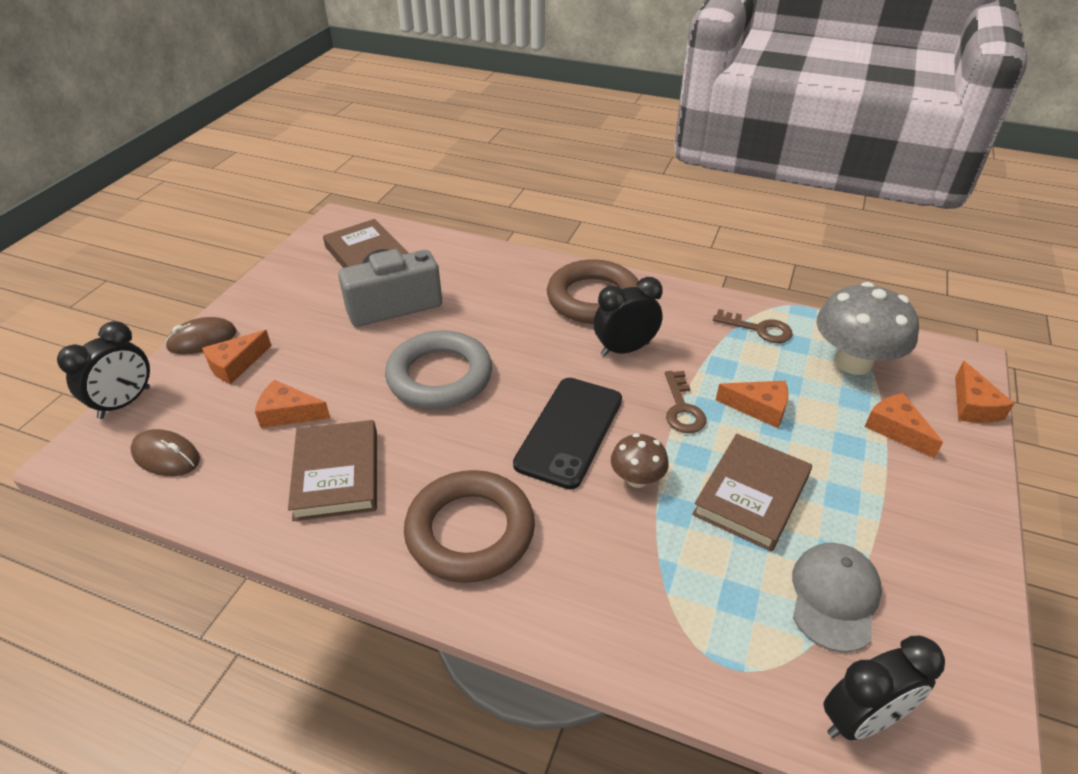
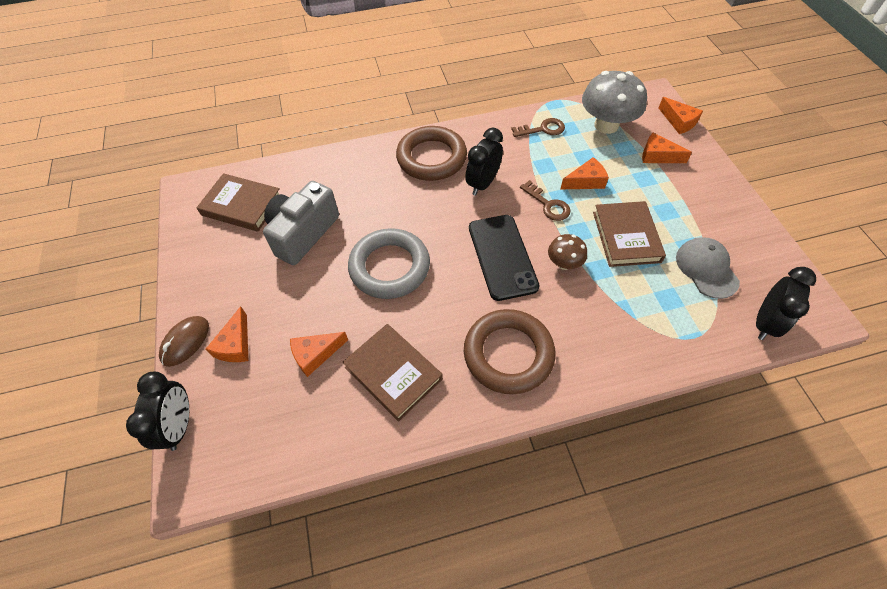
camera: 35 degrees left, 15 degrees up
brown mouse [130,429,200,476] -> none

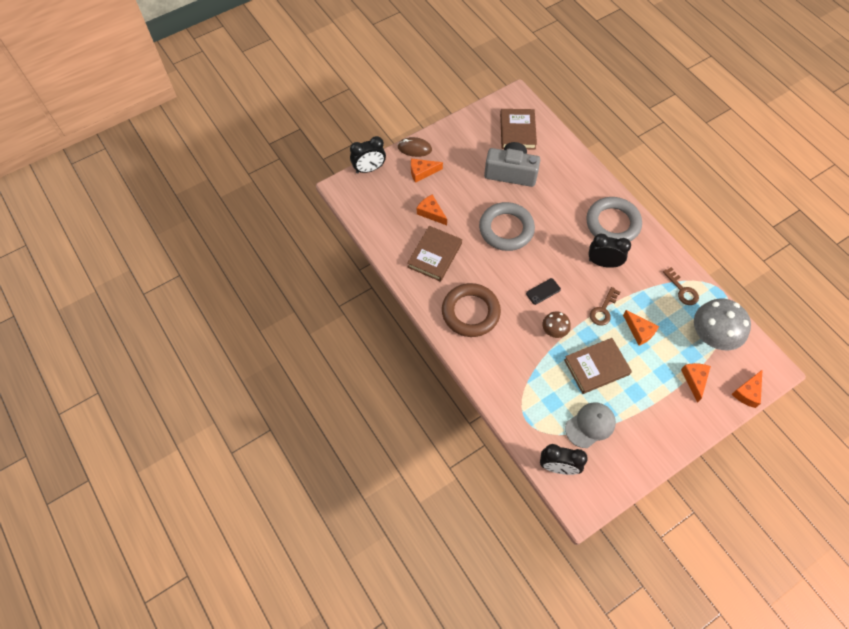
camera: 70 degrees right, 5 degrees up
brown ring [396,126,467,181] -> grey ring [586,197,642,242]
black phone [469,215,540,301] -> black phone [526,278,561,305], size x0.47

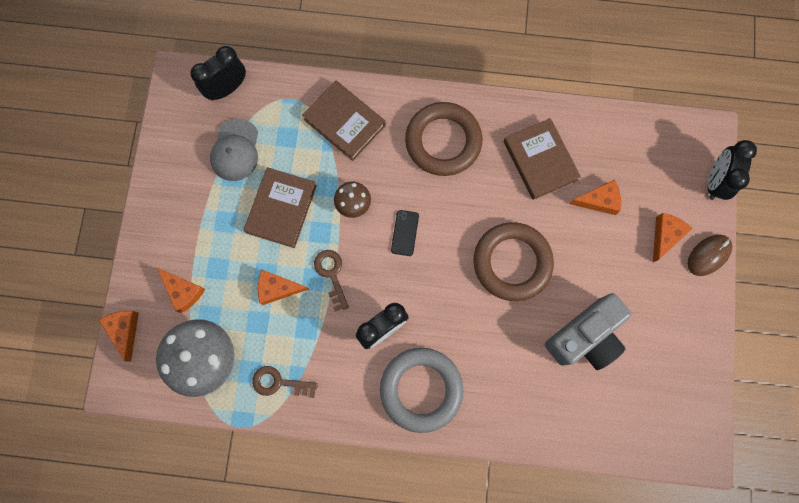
camera: 130 degrees right, 15 degrees up
grey ring [479,202,535,251] -> brown ring [473,222,554,301]
brown book [500,109,537,149] -> brown book moved to [302,80,386,161]

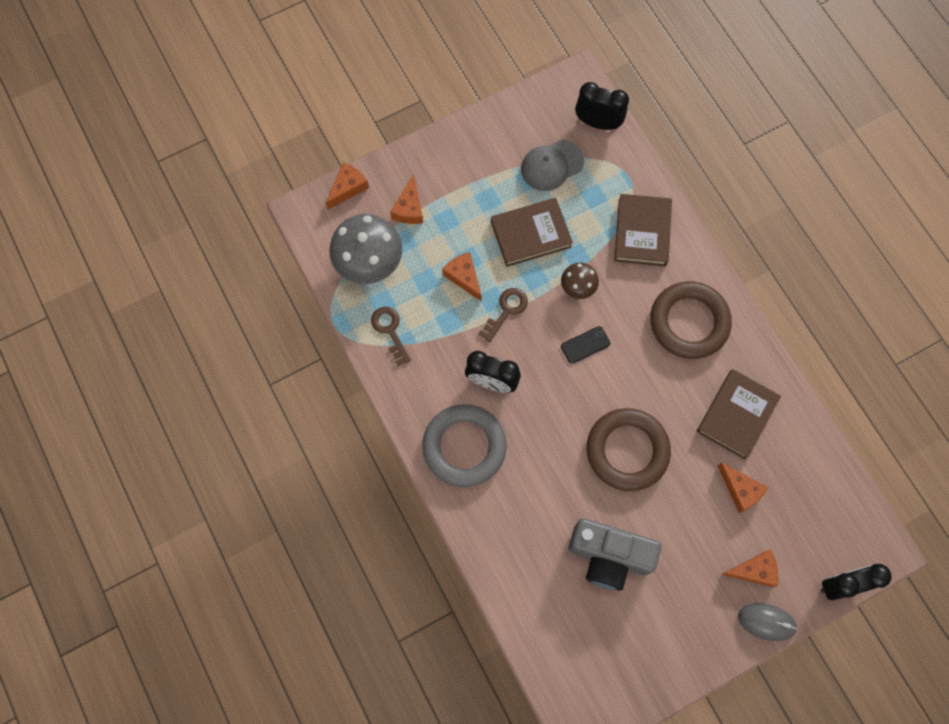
camera: 55 degrees right, 5 degrees down
brown mouse [688,235,732,276] -> grey mouse [738,603,798,641]

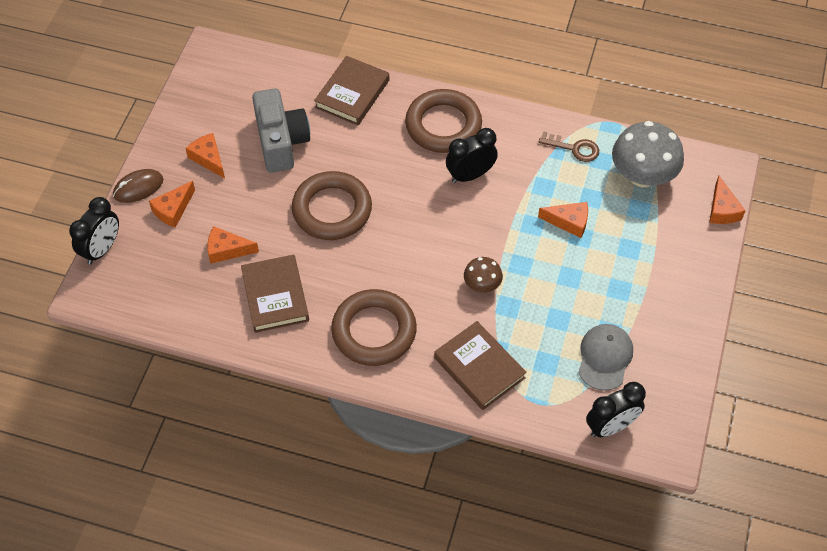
camera: 135 degrees right, 15 degrees down
orange cheese [390,174,423,224] -> orange cheese moved to [185,133,225,178]
grey ring [422,404,507,487] -> brown ring [405,89,482,153]
brown key [478,288,528,342] -> none
brown book [491,198,573,267] -> brown book moved to [314,56,389,125]
black phone [561,326,610,364] -> none
grey camera [569,518,661,591] -> grey camera turned 105 degrees clockwise [252,88,310,172]
grey mouse [738,603,798,641] -> brown mouse [113,169,163,203]

